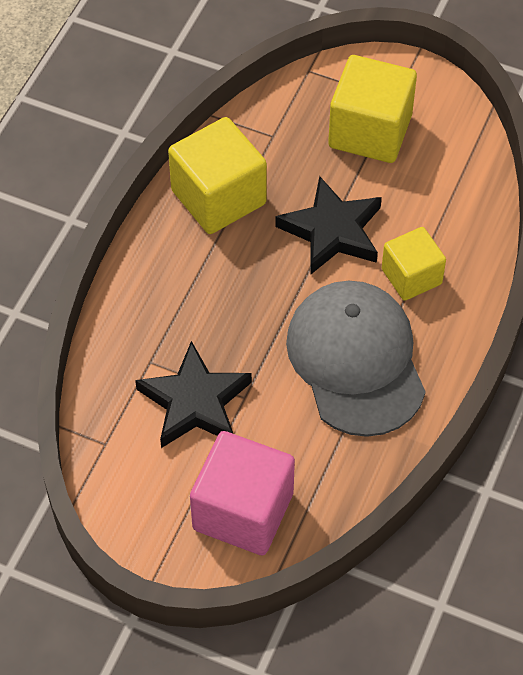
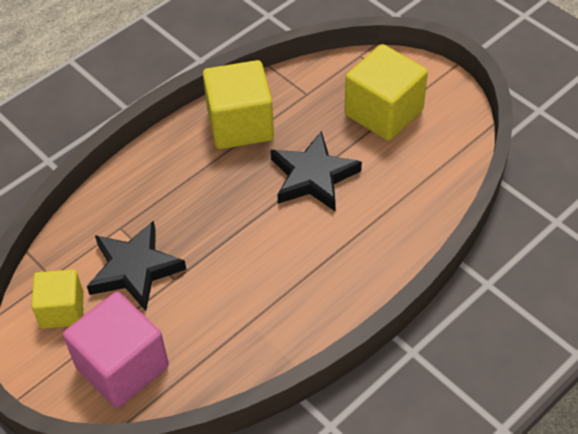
camera: 25 degrees right, 5 degrees down
grey cap [286,281,426,437] -> none
yellow cube [382,227,446,301] -> yellow cube moved to [31,269,84,329]

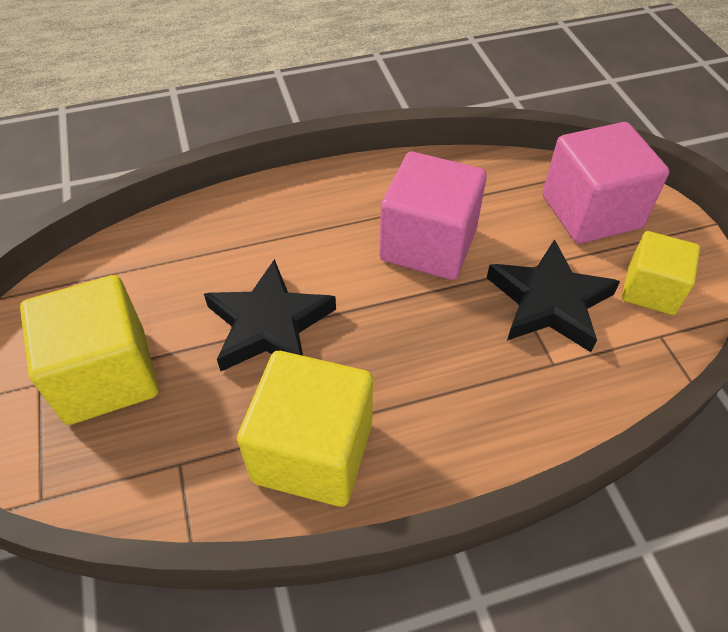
camera: 155 degrees left, 0 degrees up
none -> pink cube [379,152,487,280]

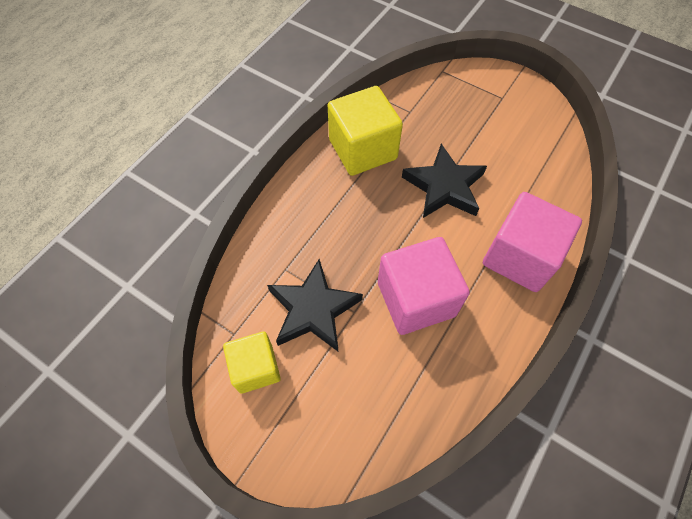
camera: 140 degrees right, 10 degrees up
yellow cube [20,275,159,425] -> none
pink cube [543,122,669,244] -> pink cube moved to [483,192,582,292]

